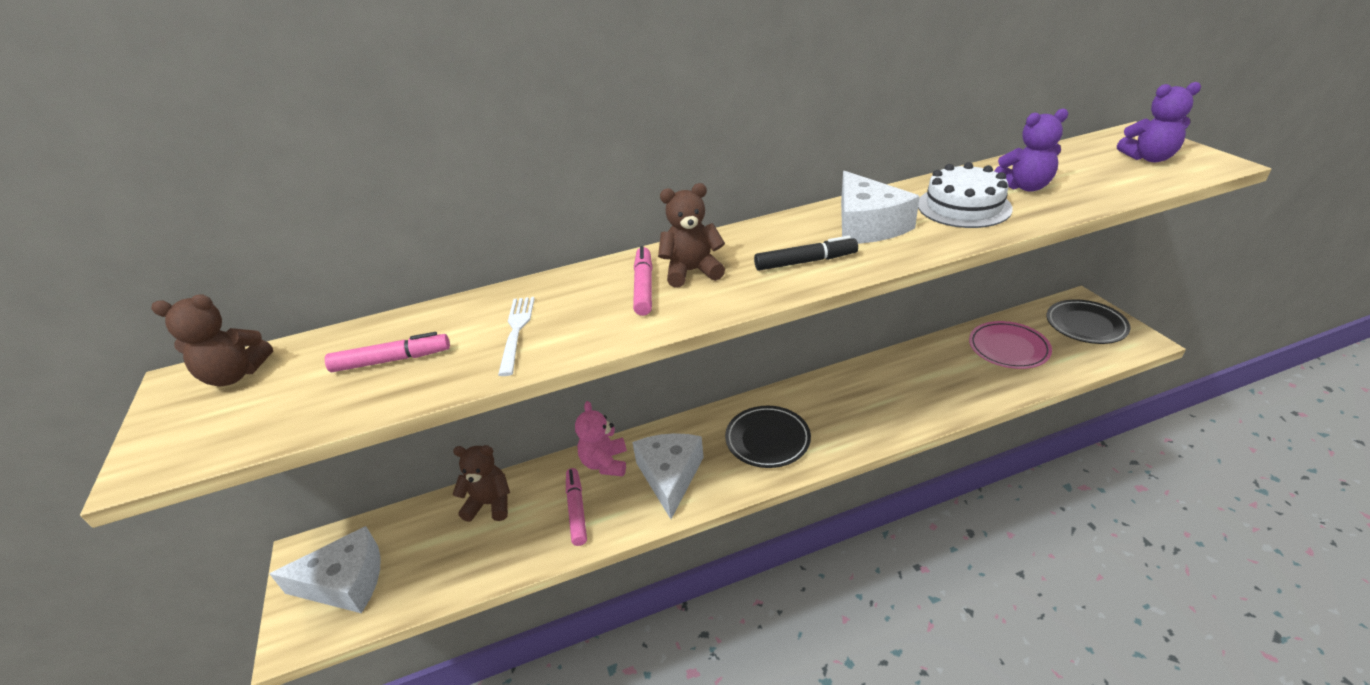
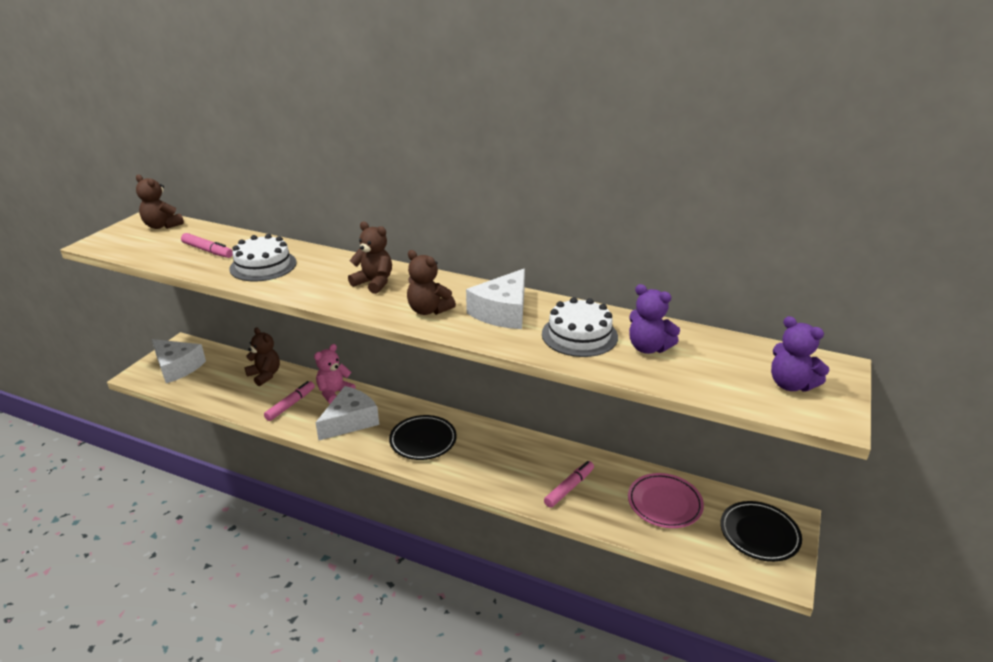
camera: 40 degrees right, 5 degrees down
white fork [498,297,535,376] -> white cake [229,234,297,282]
pink marker [633,246,653,316] -> pink marker moved to [544,461,594,508]
black marker [754,236,858,271] -> brown teddy bear [407,250,456,315]

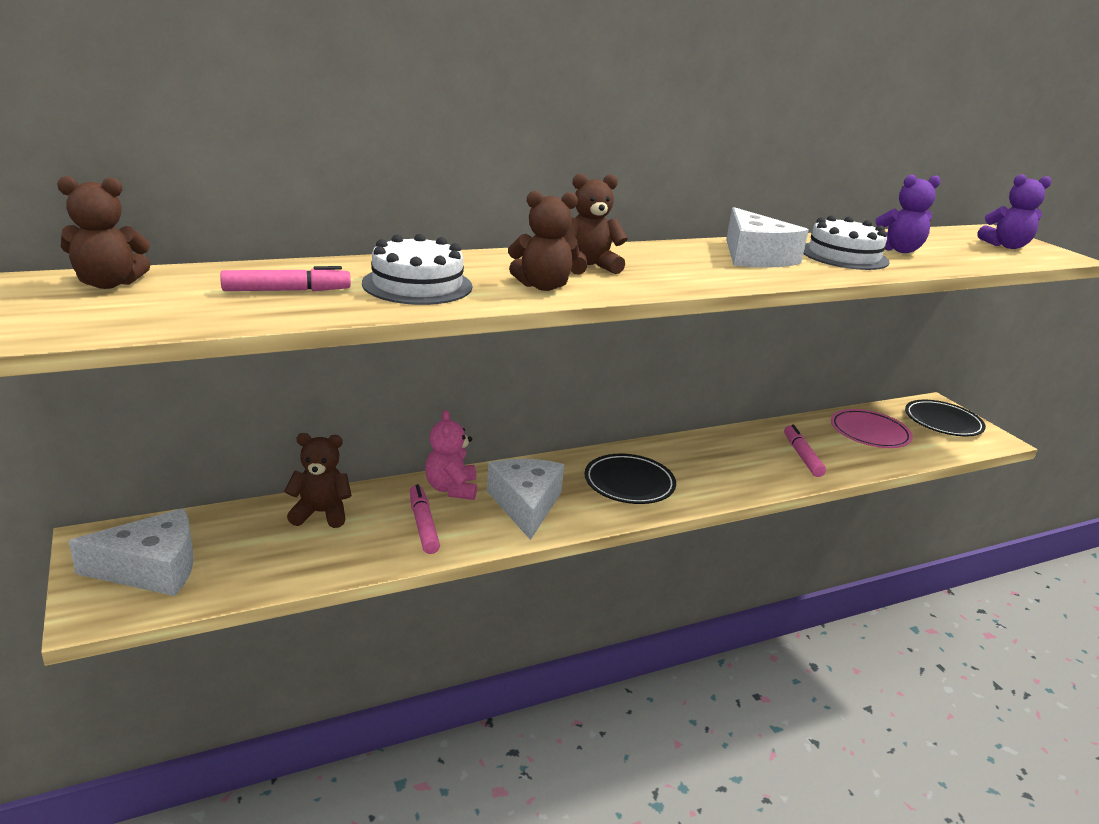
camera: 50 degrees left, 5 degrees down
brown teddy bear [407,250,456,315] -> brown teddy bear moved to [508,191,580,291]

